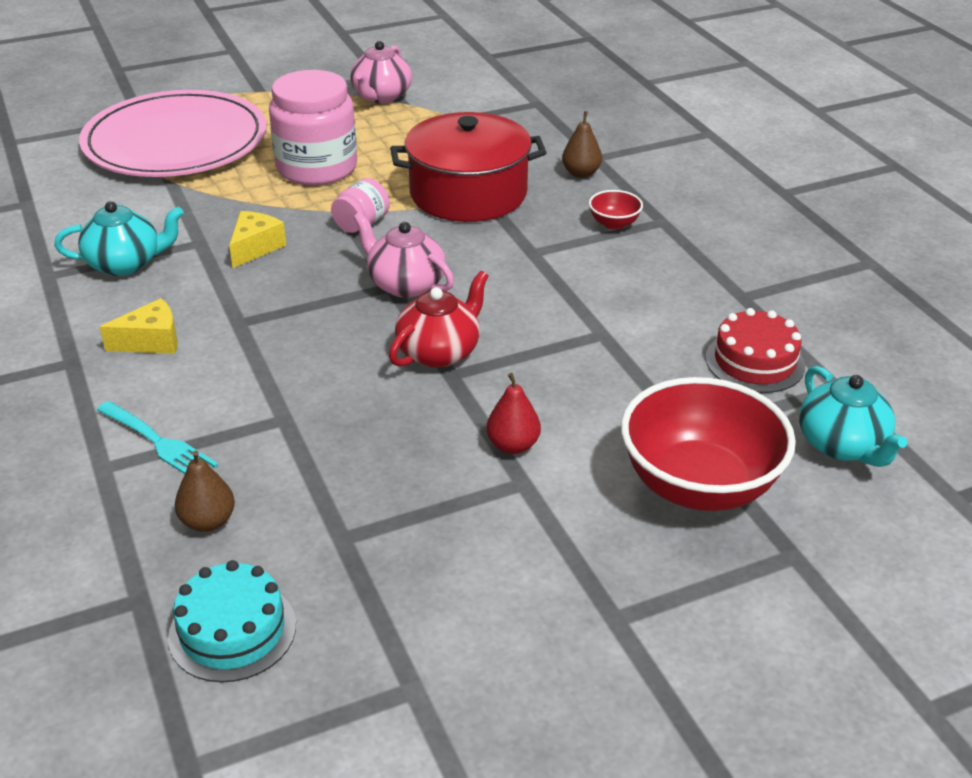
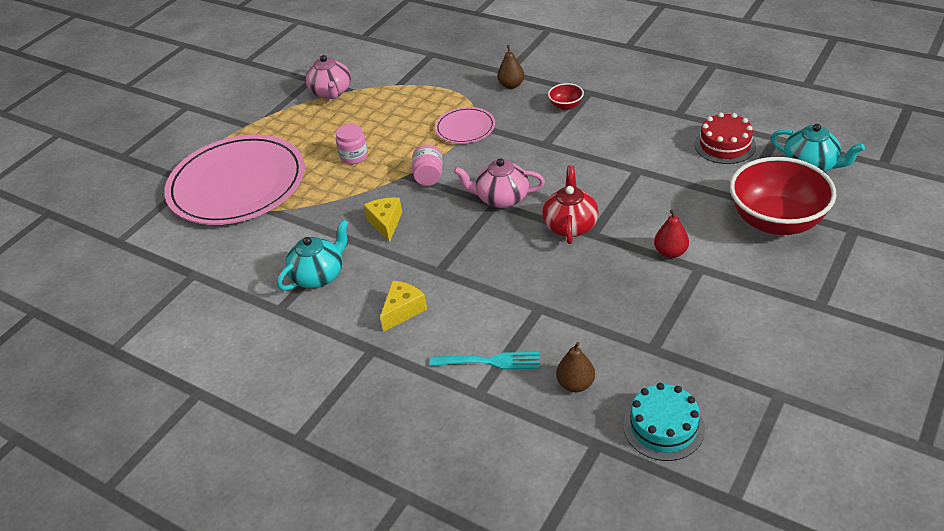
camera: 30 degrees left, 5 degrees up
pink jar [269,70,357,185] -> pink jar [336,124,368,164], size x0.48
red pot [390,112,547,222] -> pink plate [435,107,495,144]

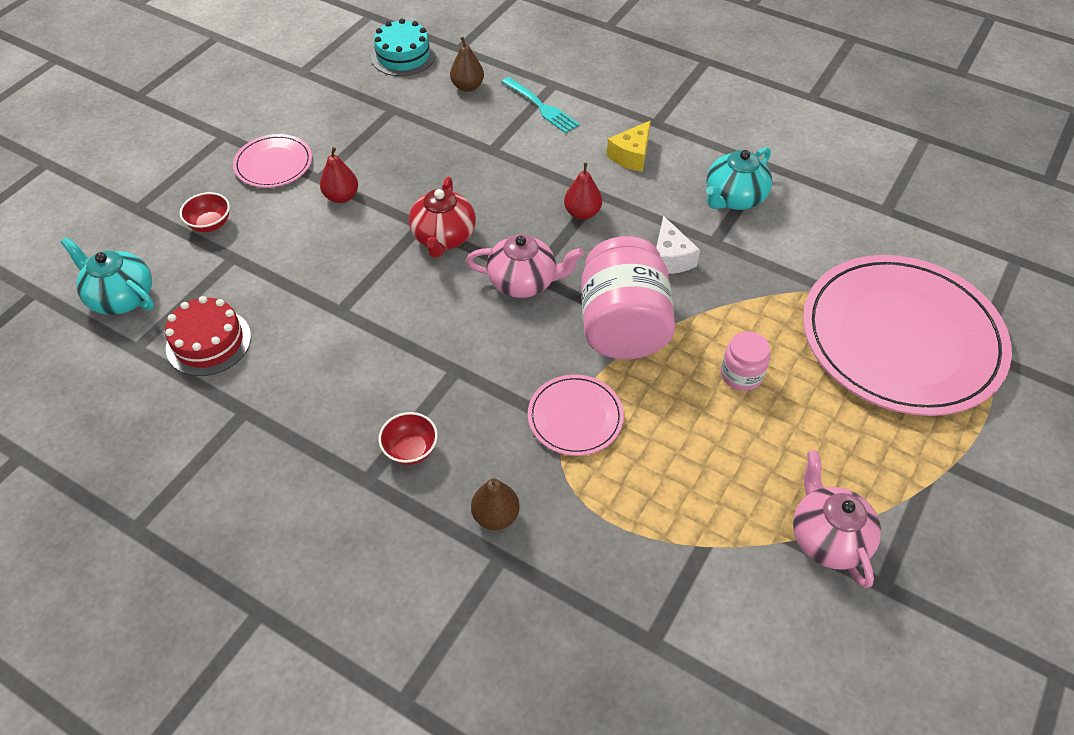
camera: 175 degrees right, 10 degrees up
yellow cheese [363,198,402,243] -> white cheese [656,216,700,274]
pink jar [412,145,443,186] -> pink jar [581,236,675,359], size x2.06
turquoise fork [430,352,539,370] -> turquoise fork turned 135 degrees counterclockwise [502,77,580,133]
red bowl [730,157,837,235] -> red bowl [180,192,230,232], size x0.43
none -> pink plate [233,134,312,188]
none -> red pear [564,163,602,220]

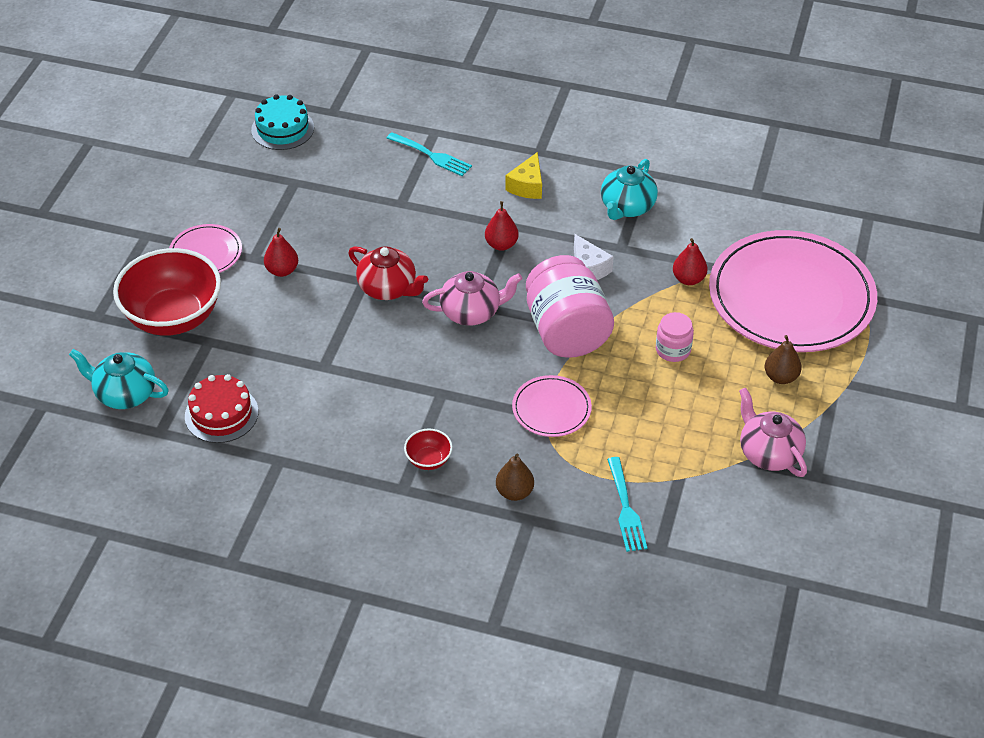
camera: 15 degrees left, 5 degrees down
red bowl [180,192,230,232] -> red bowl [113,248,221,336], size x2.35
red teapot [409,177,476,258] -> red teapot turned 45 degrees counterclockwise [348,246,428,300]
brown pear [450,37,484,92] -> brown pear moved to [765,335,802,384]
none -> turquoise fork [607,457,647,552]
none -> red pear [673,238,707,285]

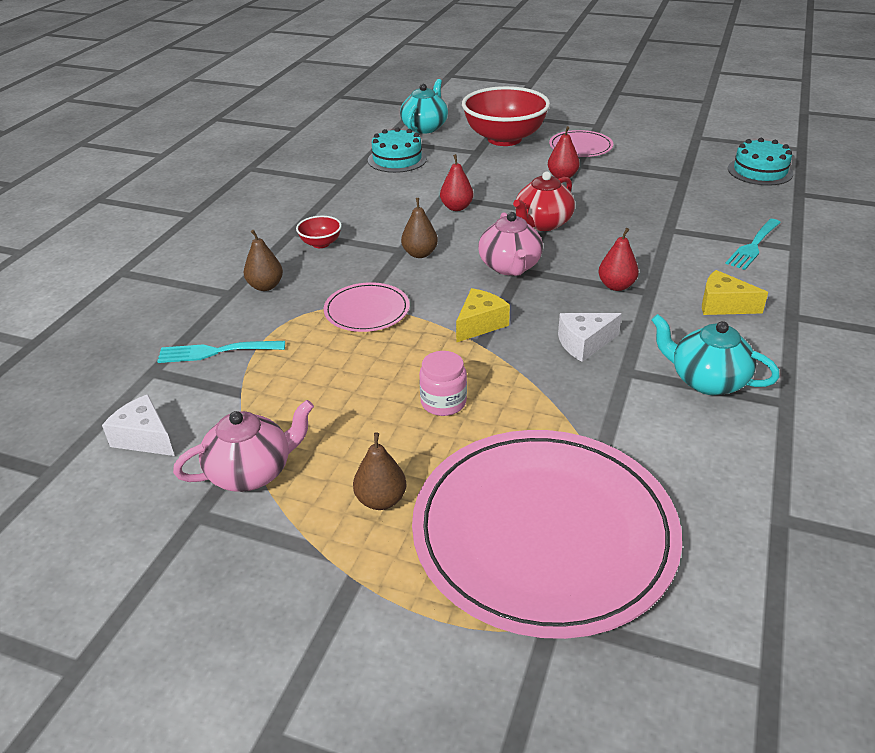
camera: 95 degrees right, 10 degrees down
red cake [185,374,258,443] -> turquoise cake [368,127,427,173]
pink jar [526,255,614,358] -> yellow cheese [456,288,510,343]
red pear [673,238,707,285] -> red pear moved to [440,154,473,211]
none -> white cheese [102,394,175,456]
none -> brown pear [401,198,438,258]

